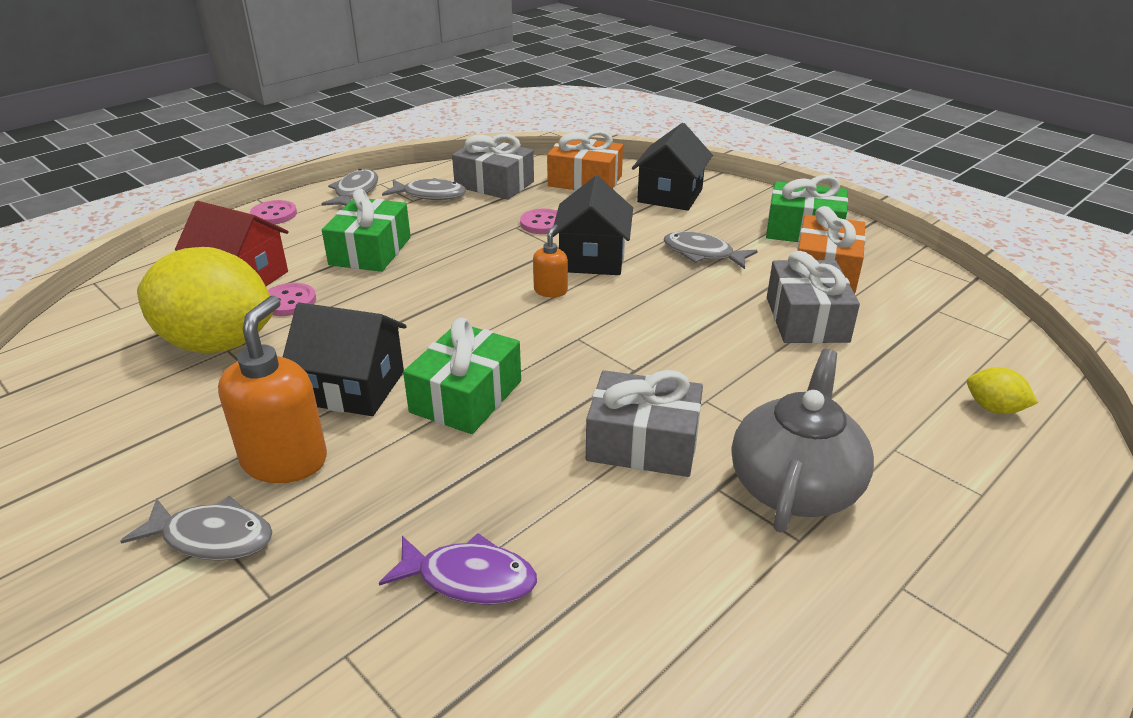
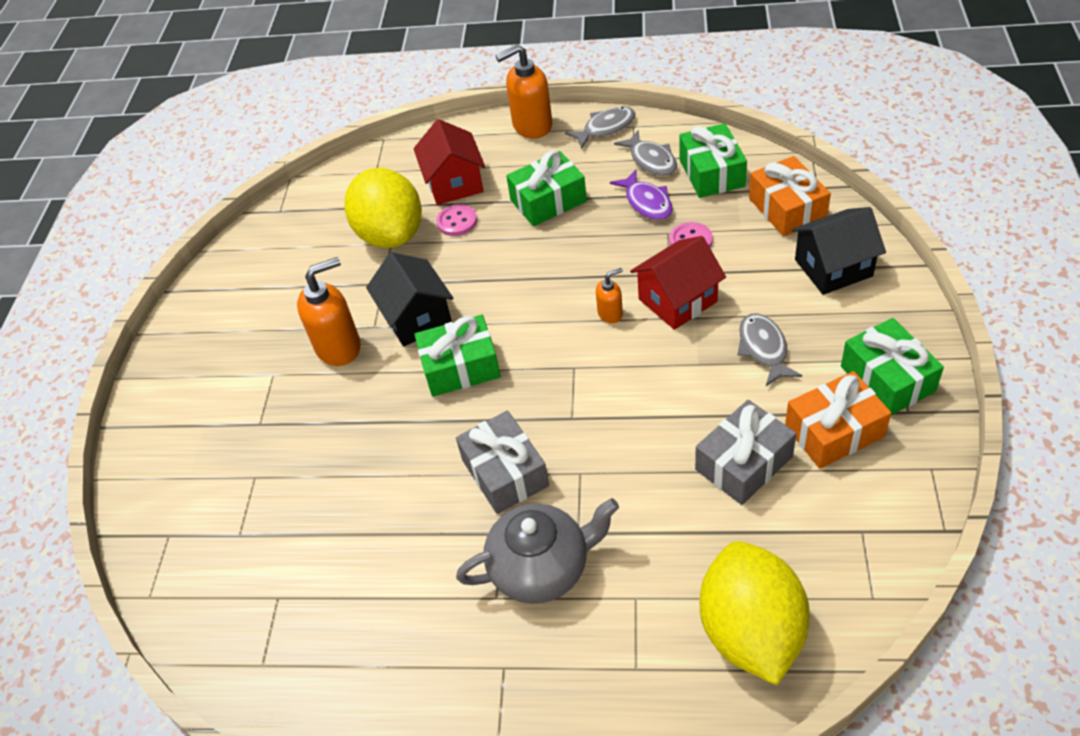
camera: 55 degrees right, 15 degrees up
grey fish [120,496,273,561] -> none
pink button [250,200,297,224] -> orange soap dispenser [496,44,552,139]
purple fish [379,533,537,605] -> purple fish moved to [610,170,673,220]
grey gift [452,134,534,200] -> green gift [679,123,747,198]
black house [553,176,633,275] -> red house [630,236,726,330]
yellow lemon [967,367,1038,414] -> yellow lemon [700,541,810,685], size x2.50

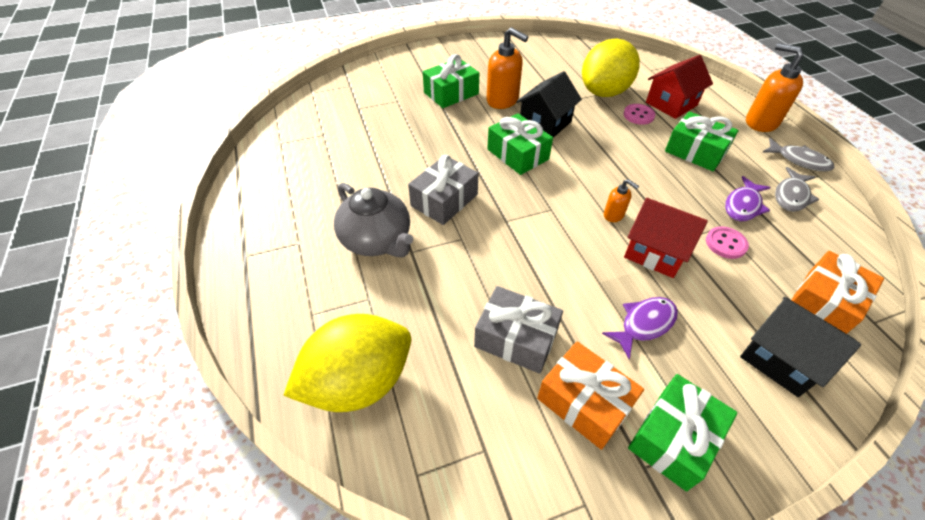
camera: 60 degrees right, 0 degrees up
green gift [679,123,747,198] -> green gift moved to [423,54,479,108]
grey fish [738,313,802,386] -> purple fish [602,297,678,359]

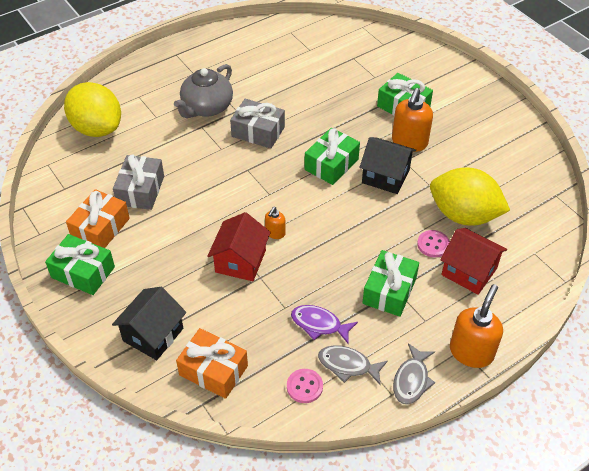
camera: 75 degrees right, 0 degrees up
purple fish [602,297,678,359] -> none
pink button [706,226,749,259] -> pink button moved to [287,369,323,403]

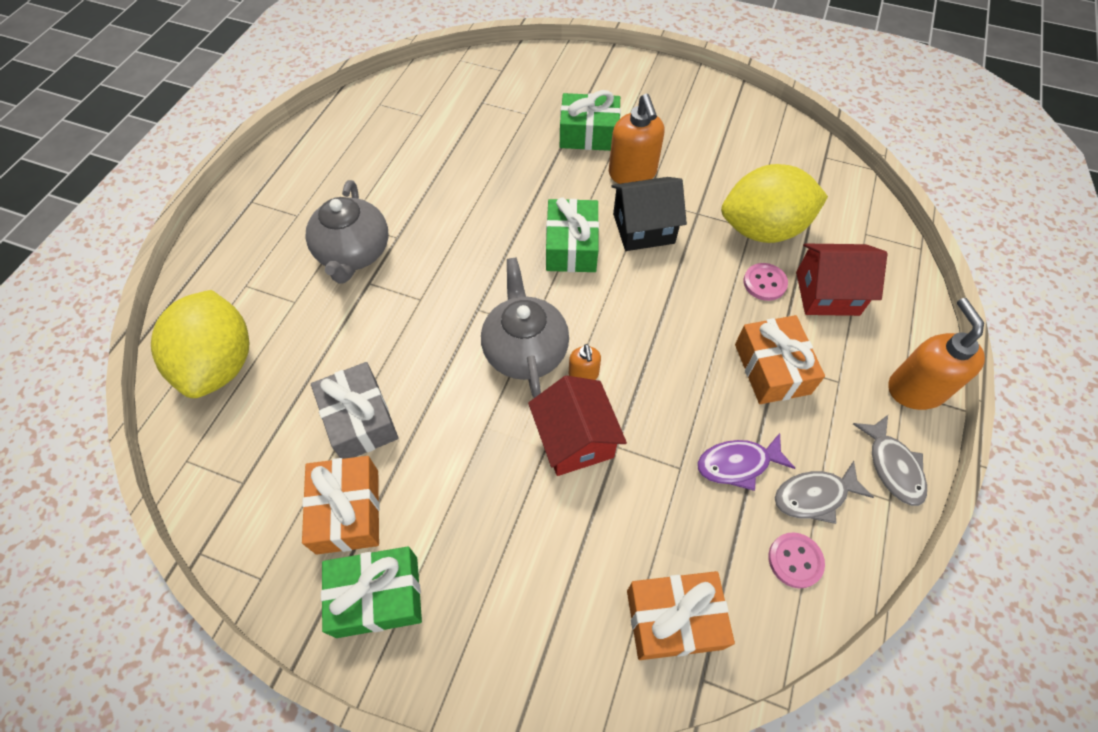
camera: 35 degrees left, 10 degrees up
yellow lemon [64,82,121,137] -> yellow lemon turned 75 degrees clockwise [151,290,249,398]
black house [112,287,186,360] -> none
grey gift [230,99,285,148] -> none
green gift [363,250,419,317] -> orange gift [735,315,825,404]
none -> grey teapot [481,258,569,398]

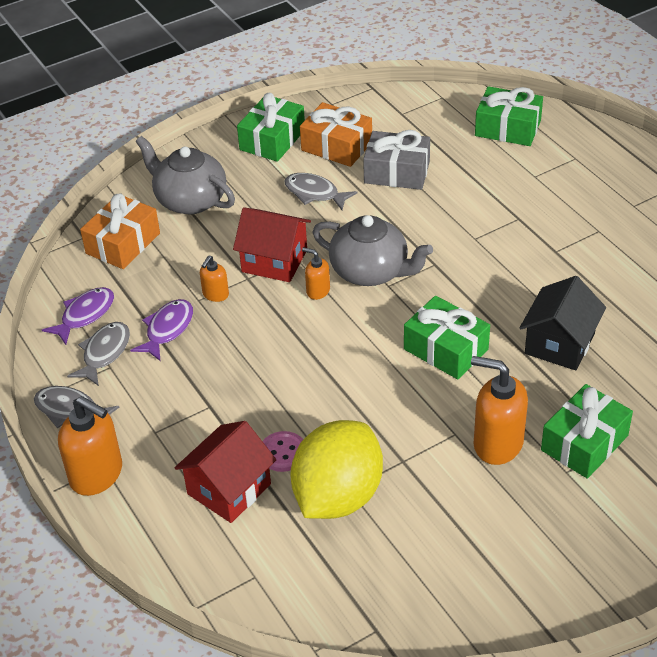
camera: 130 degrees right, 15 degrees down
yellow lemon [151,290,249,398] -> green gift [475,86,543,146]
grey teapot [306,180,388,284] -> grey teapot moved to [136,136,235,214]
black house [611,177,687,251] -> black house moved to [520,276,606,370]
orange gift [735,315,825,404] -> none
pink button [768,532,825,589] -> purple fish [42,287,114,345]
none -> orange soap dispenser [200,255,229,302]
none -> grey fish [284,173,358,210]

